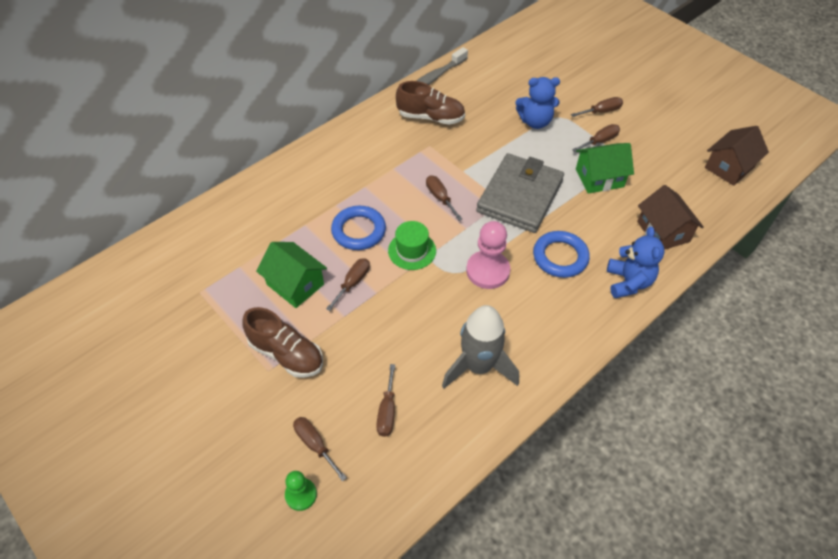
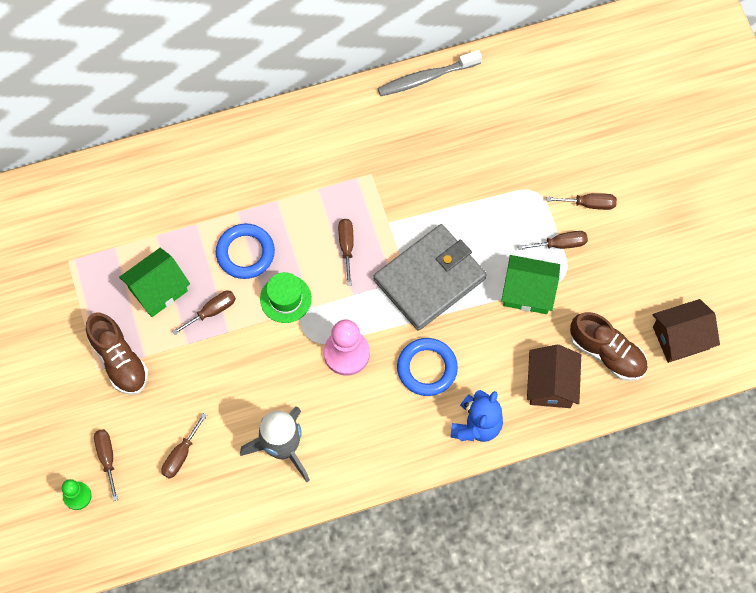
camera: 25 degrees right, 15 degrees up
green house [256,242,327,308] -> green house turned 75 degrees clockwise [119,248,190,317]
brown shoe [396,81,465,125] -> brown shoe moved to [570,312,648,381]
blue teddy bear [516,77,560,129] -> none

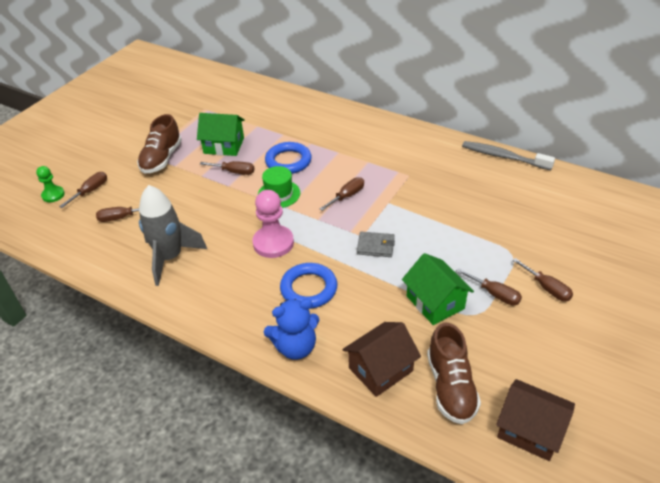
camera: 50 degrees right, 25 degrees down
grey wallet [374,224,487,331] -> grey wallet [357,232,395,257], size x0.43

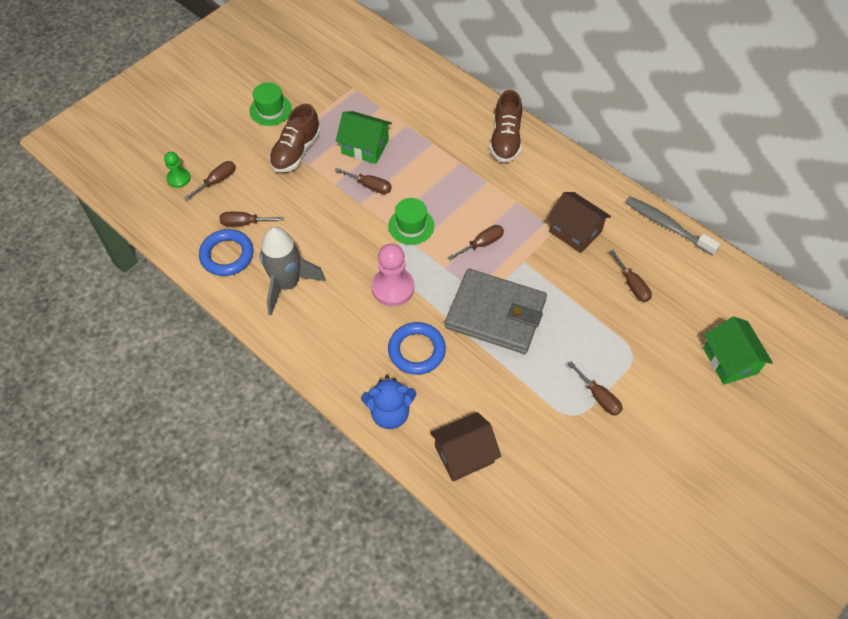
camera: 10 degrees right, 15 degrees up
blue ring [265,142,312,174] -> blue ring moved to [199,229,253,276]
grey wallet [357,232,395,257] -> grey wallet [445,269,547,354], size x2.33
green house [402,253,474,325] -> green house moved to [703,317,773,385]
brown shoe [427,323,481,424] -> brown shoe moved to [490,90,522,162]
brown house [496,379,575,461] -> brown house moved to [547,192,611,253]
brown screwdriver [512,258,573,301] -> brown screwdriver moved to [609,250,652,302]
none -> green hat [250,82,292,126]

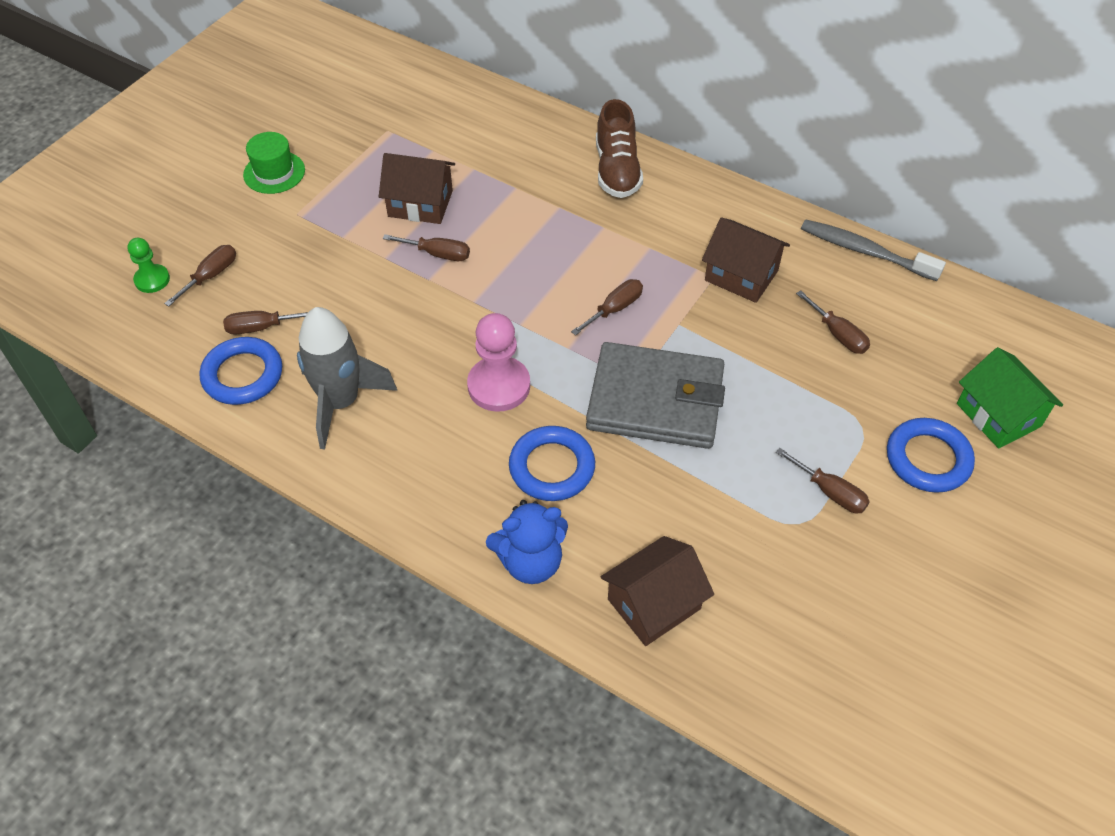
camera: 10 degrees left, 5 degrees down
brown shoe [269,104,320,173] -> none
green house [336,111,392,164] -> brown house [379,153,455,224]
green hat [388,198,434,245] -> none
none -> blue ring [887,418,975,493]

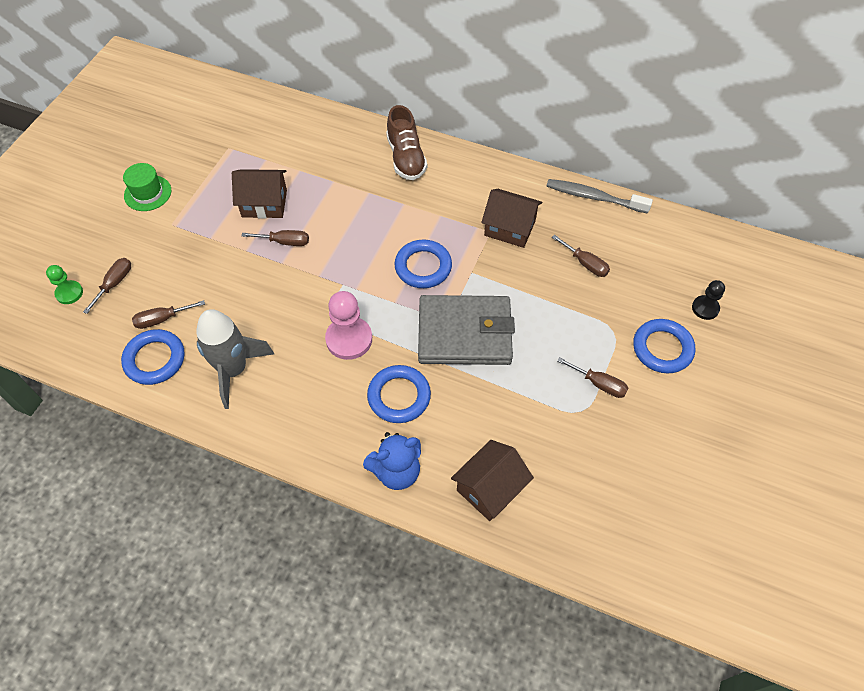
camera: 10 degrees left, 5 degrees up
brown screwdriver [571,279,643,335] -> blue ring [394,239,452,288]
green house [957,347,1063,449] -> black pawn [692,280,725,320]

